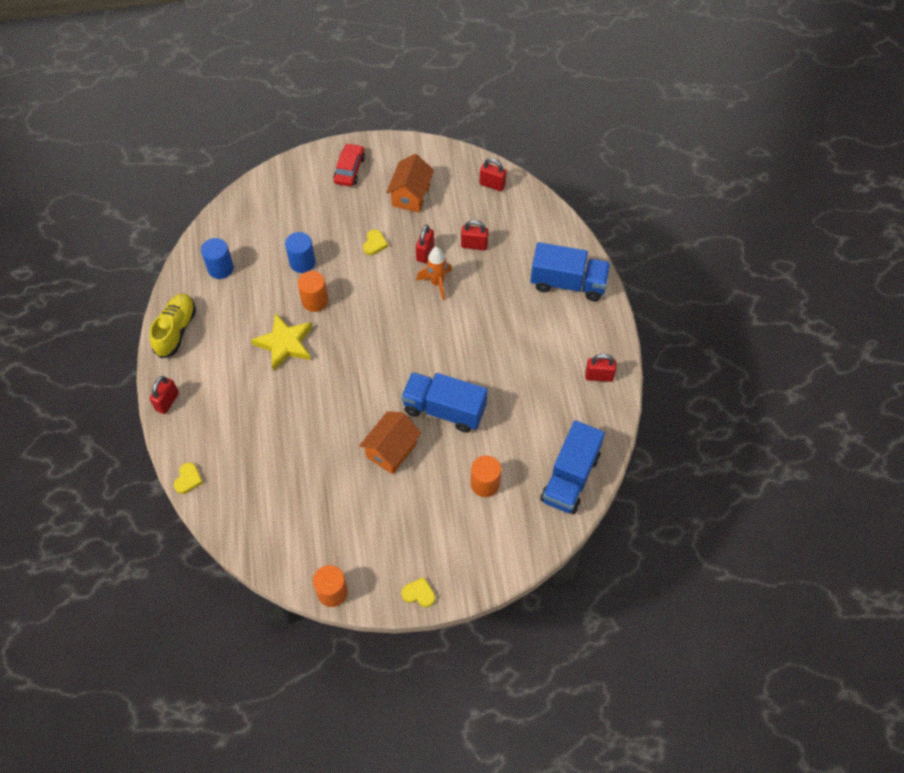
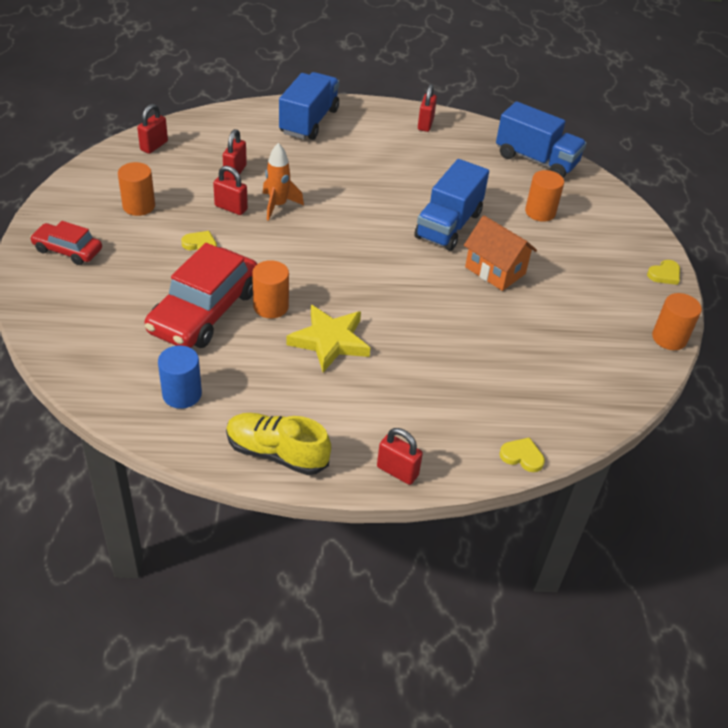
camera: 85 degrees left, 15 degrees down
blue cylinder [285,232,315,273] -> red car [145,243,257,348]
orange house [386,154,434,213] -> orange cylinder [118,162,155,216]
yellow heart [401,577,435,607] -> yellow heart turned 150 degrees counterclockwise [647,260,680,285]

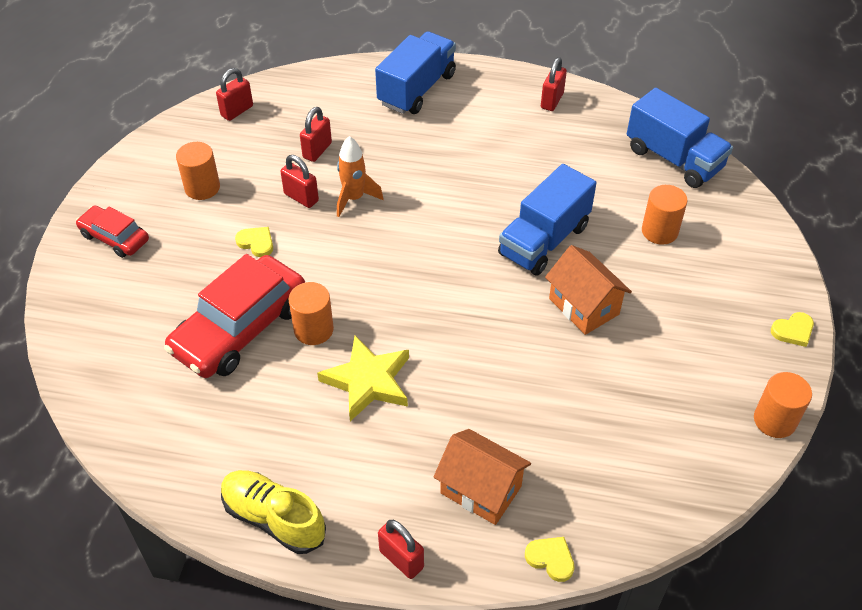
camera: 15 degrees right, 5 degrees up
blue cylinder [158,346,202,409] -> none
none -> orange house [433,429,531,525]

